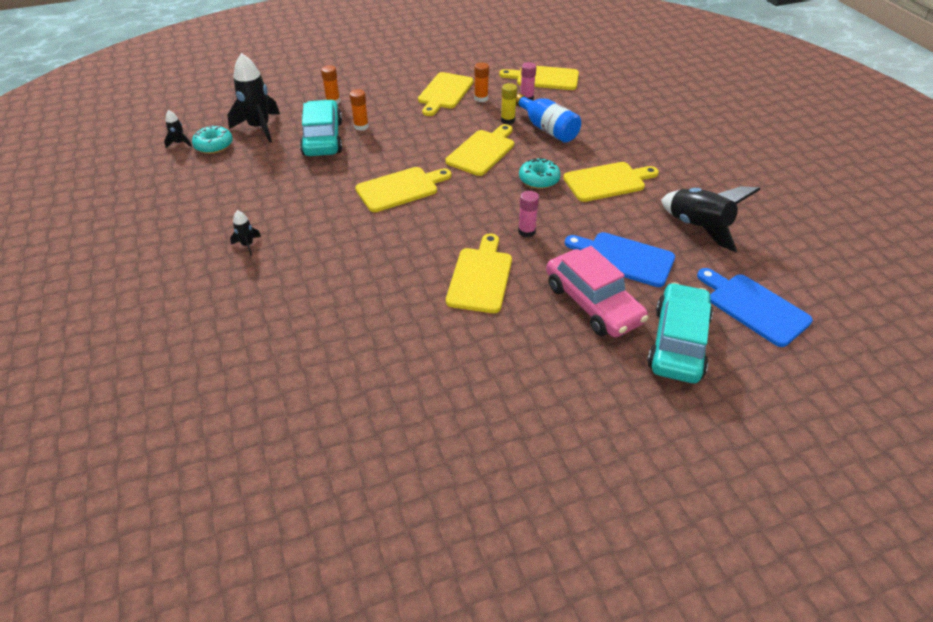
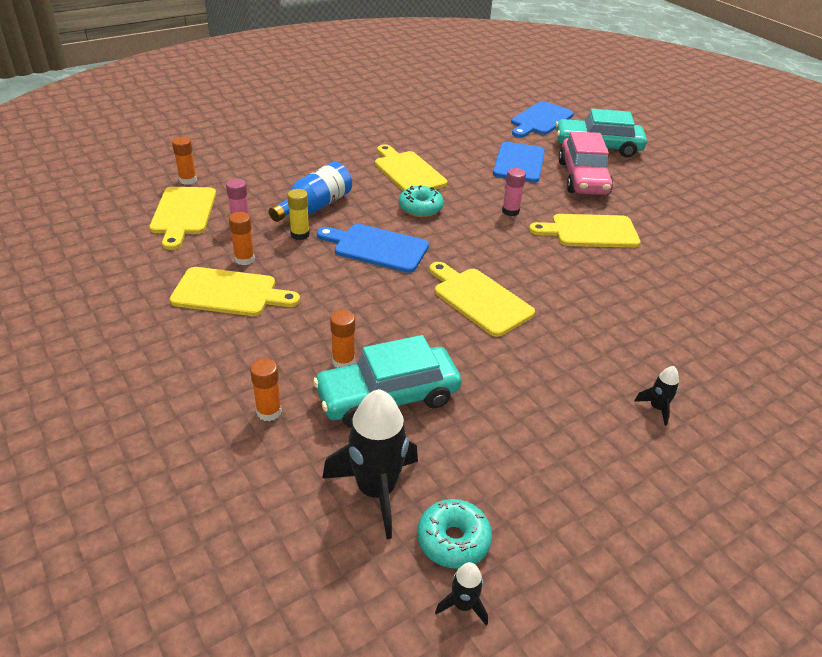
camera: 105 degrees left, 5 degrees down
yellow cutting board [446,124,514,176] -> blue cutting board [317,224,429,273]
pink car [546,246,649,337] -> pink car turned 135 degrees clockwise [558,131,613,195]
black rocket [661,186,760,252] -> none
none -> orange glue stick [172,137,197,185]

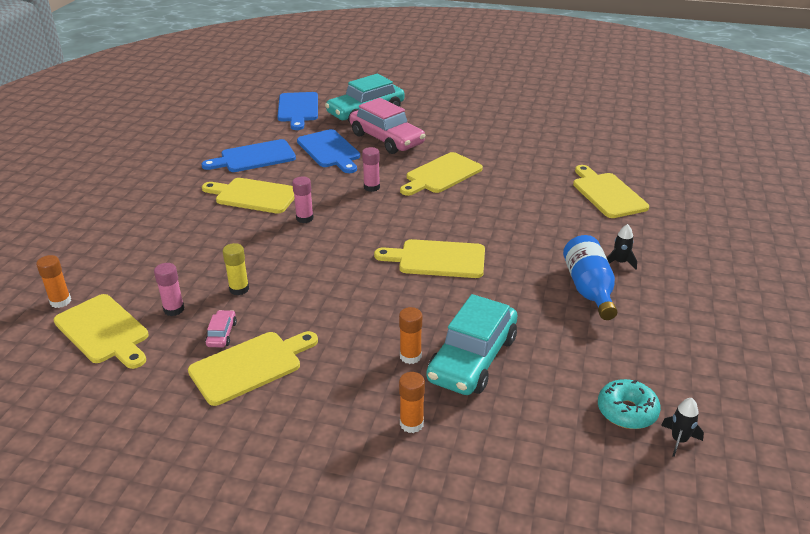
camera: 40 degrees left, 5 degrees down
orange glue stick [229,212,255,265] -> pink car [205,310,237,347]
blue bottle [269,162,352,222] -> blue bottle moved to [563,235,617,320]
blue cutting board [317,224,429,273] -> blue cutting board moved to [202,139,296,172]
black rocket [322,389,418,539] -> none
turquoise donut [399,185,444,217] -> pink glue stick [292,177,313,223]
none -> yellow cutting board [573,165,649,218]

